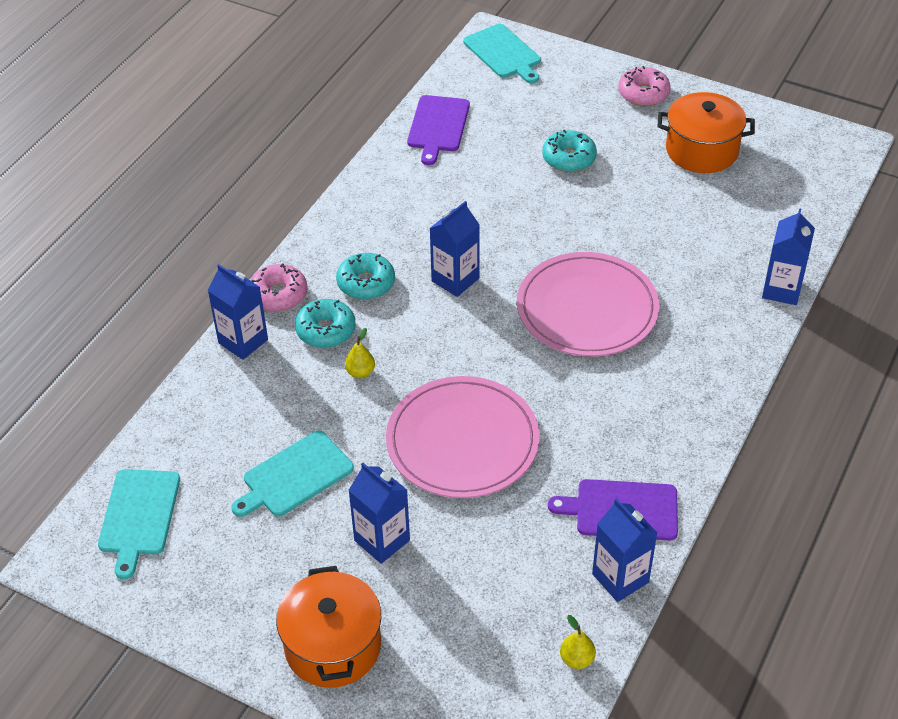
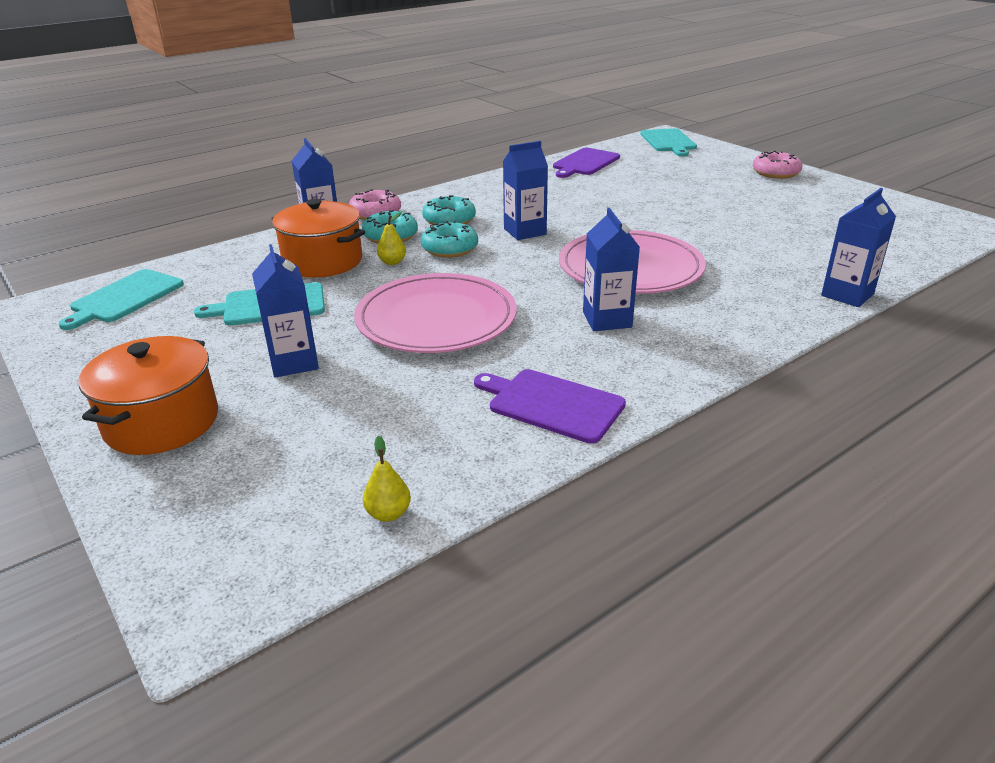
camera: 25 degrees right, 15 degrees down
turquoise donut [542,130,597,172] -> turquoise donut moved to [421,221,478,258]
blue carton [592,498,657,602] -> blue carton moved to [583,208,640,331]
orange pot [658,92,755,173] -> orange pot moved to [271,199,365,278]

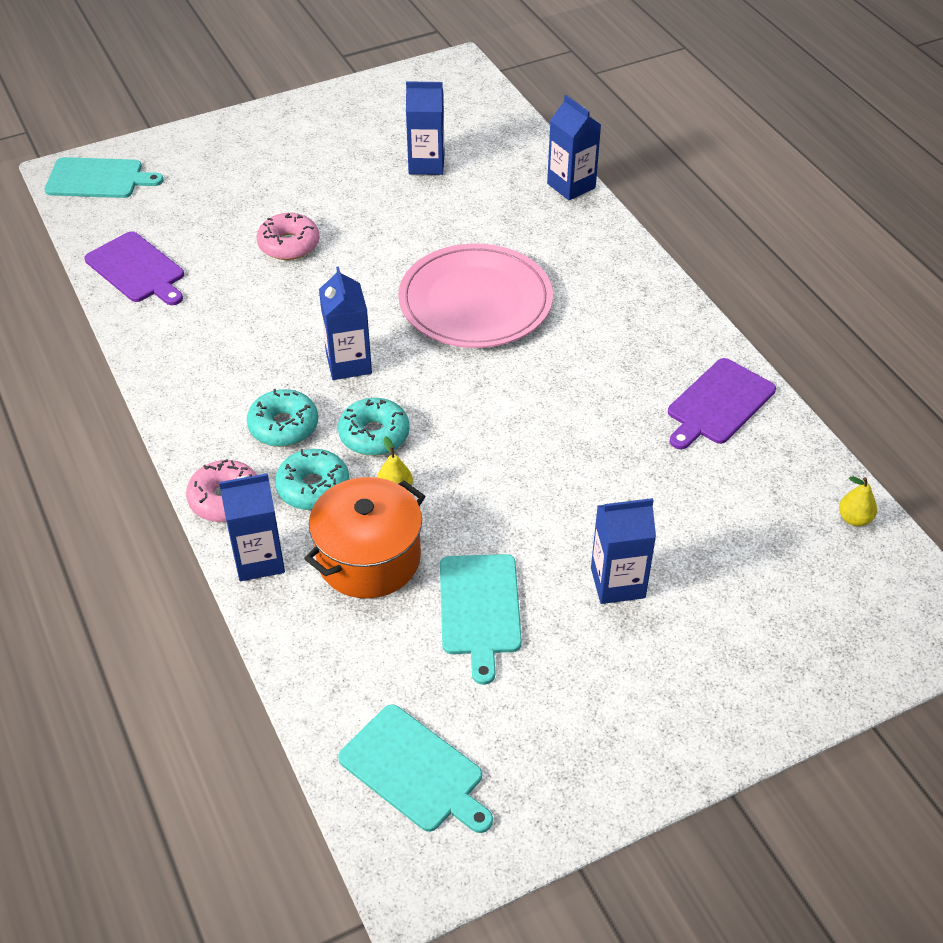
camera: 80 degrees left, 15 degrees up
orange pot [79,336,218,455] -> none
pink plate [354,273,517,353] -> none
blue carton [583,208,640,331] -> blue carton moved to [406,81,444,175]
pink donut [753,150,802,179] -> pink donut moved to [257,213,319,260]

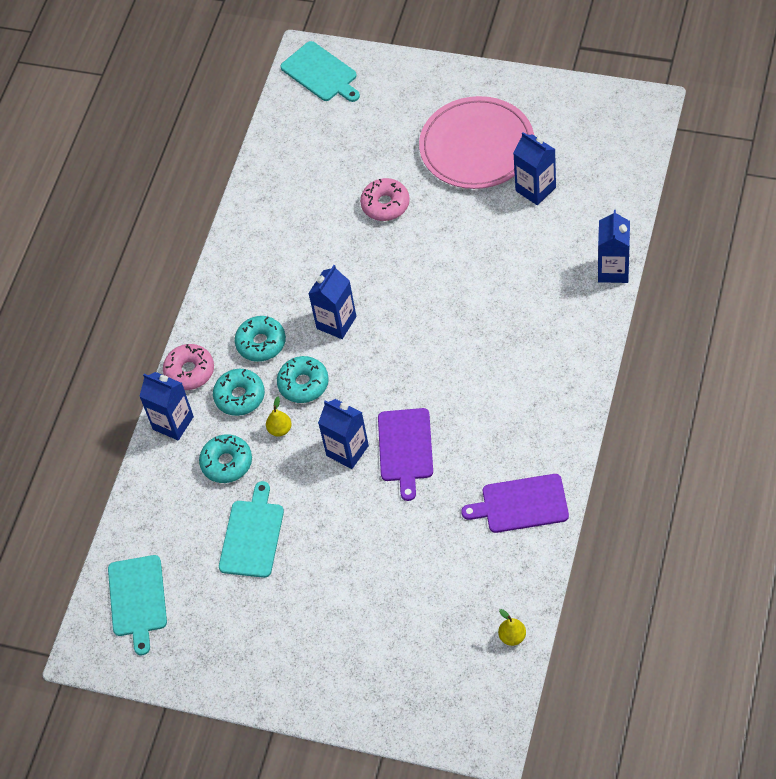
camera: 50 degrees right, 10 degrees up
purple cutting board [84,231,184,305] -> purple cutting board moved to [378,408,433,501]
orange pot [304,477,425,599] -> turquoise donut [199,434,252,483]
pink plate [398,243,553,348] -> pink plate moved to [419,96,534,189]
turquoise cutting board [440,554,522,685] -> turquoise cutting board turned 150 degrees clockwise [219,481,284,578]
blue carton [591,498,656,604] -> blue carton moved to [318,399,369,469]

